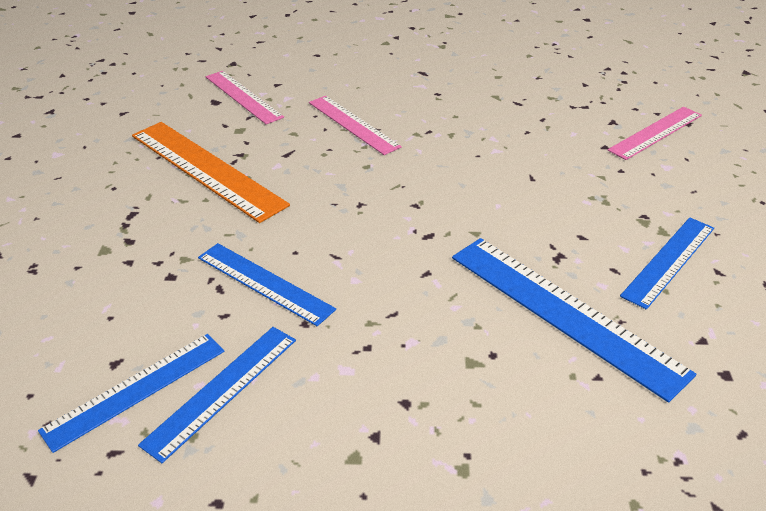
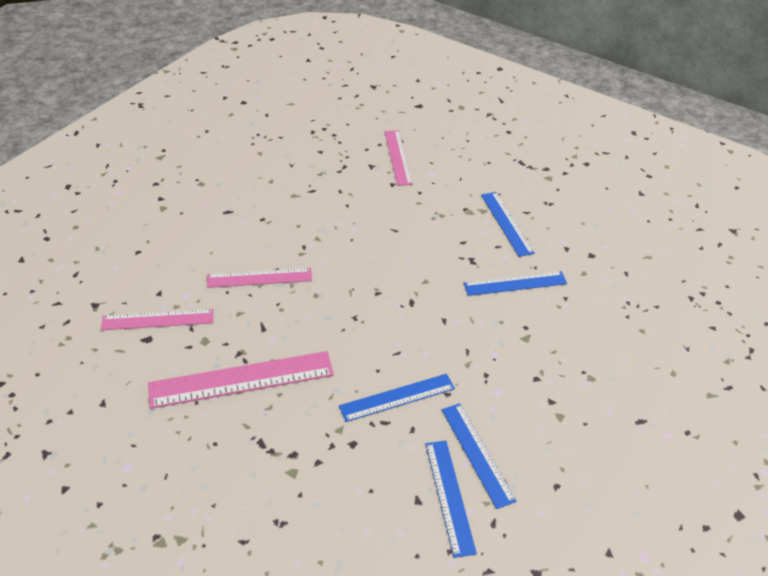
camera: 60 degrees left, 5 degrees up
orange ruler [132,122,290,223] -> pink ruler [148,351,334,409]
blue ruler [452,238,696,403] -> blue ruler [464,271,567,296], size x0.64

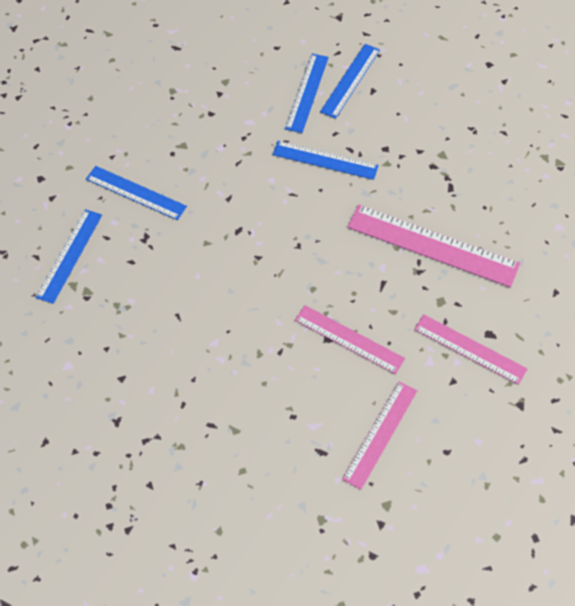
camera: 140 degrees left, 15 degrees up
pink ruler [384,130,413,186] -> pink ruler moved to [342,381,417,490]

